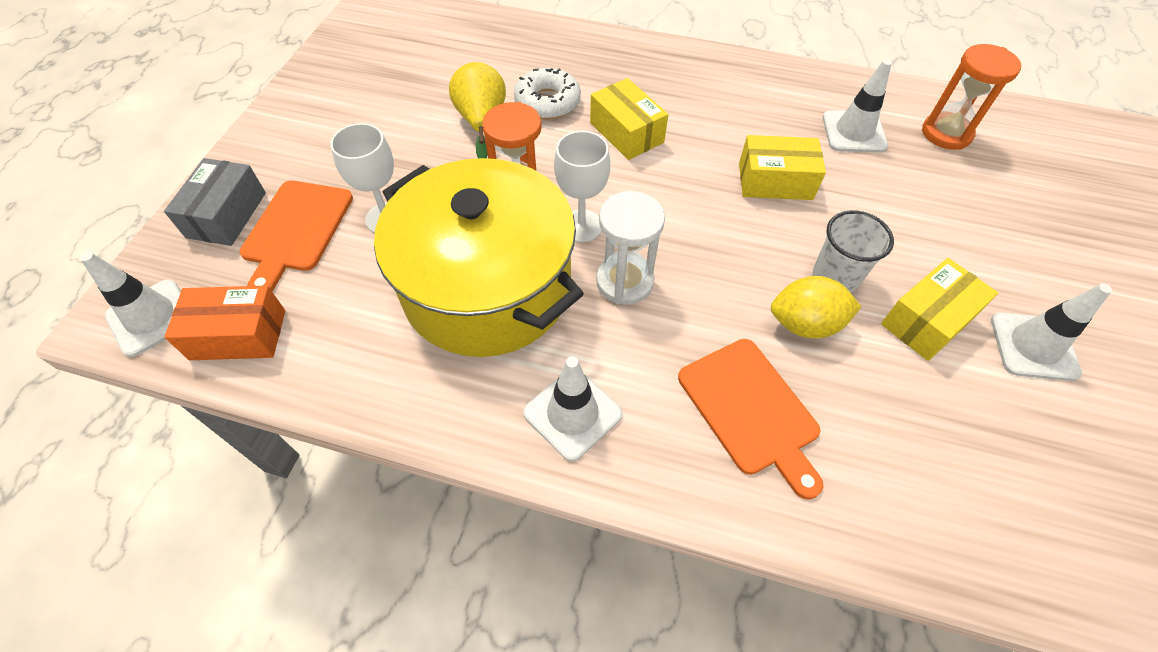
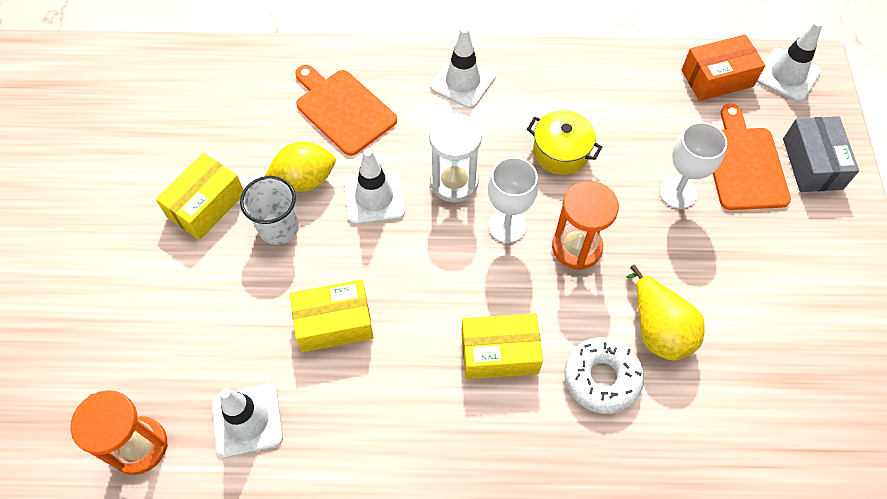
camera: 165 degrees right, 5 degrees up
yellow pot [374,158,584,357] -> yellow pot [527,110,602,175], size x0.41
yellow box [590,78,668,160] -> yellow box turned 45 degrees counterclockwise [461,313,543,379]
white traffic cone [991,283,1112,381] -> white traffic cone moved to [344,149,405,225]

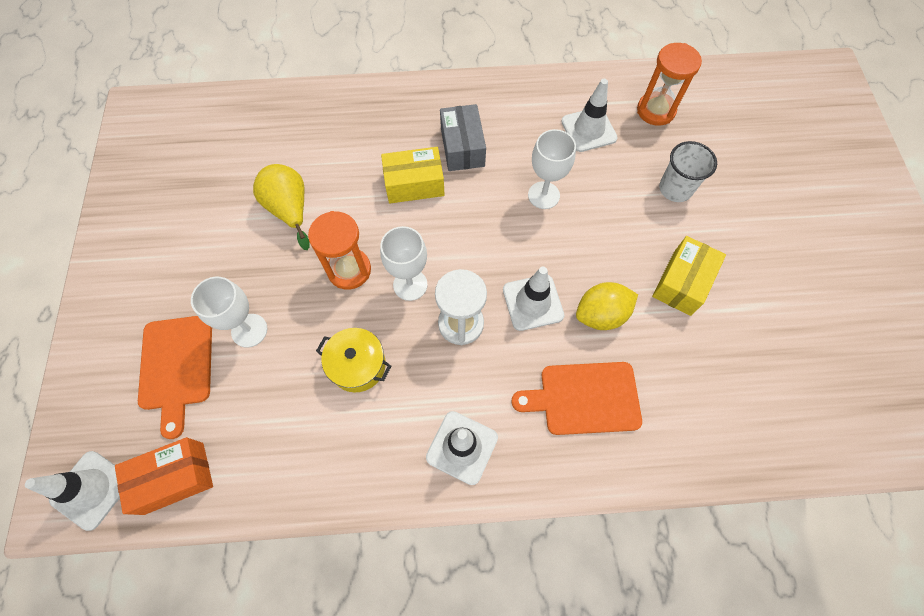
camera: 175 degrees right, 5 degrees up
white cup [240,176,299,245] -> white cup moved to [659,141,717,202]
yellow box [290,280,374,352] -> white goblet [528,129,576,209]
orange cutting board [295,65,397,156] -> orange cutting board turned 135 degrees clockwise [512,362,642,435]
white donut [565,337,644,414] -> none
grey box [783,116,859,192] -> grey box moved to [440,104,486,171]

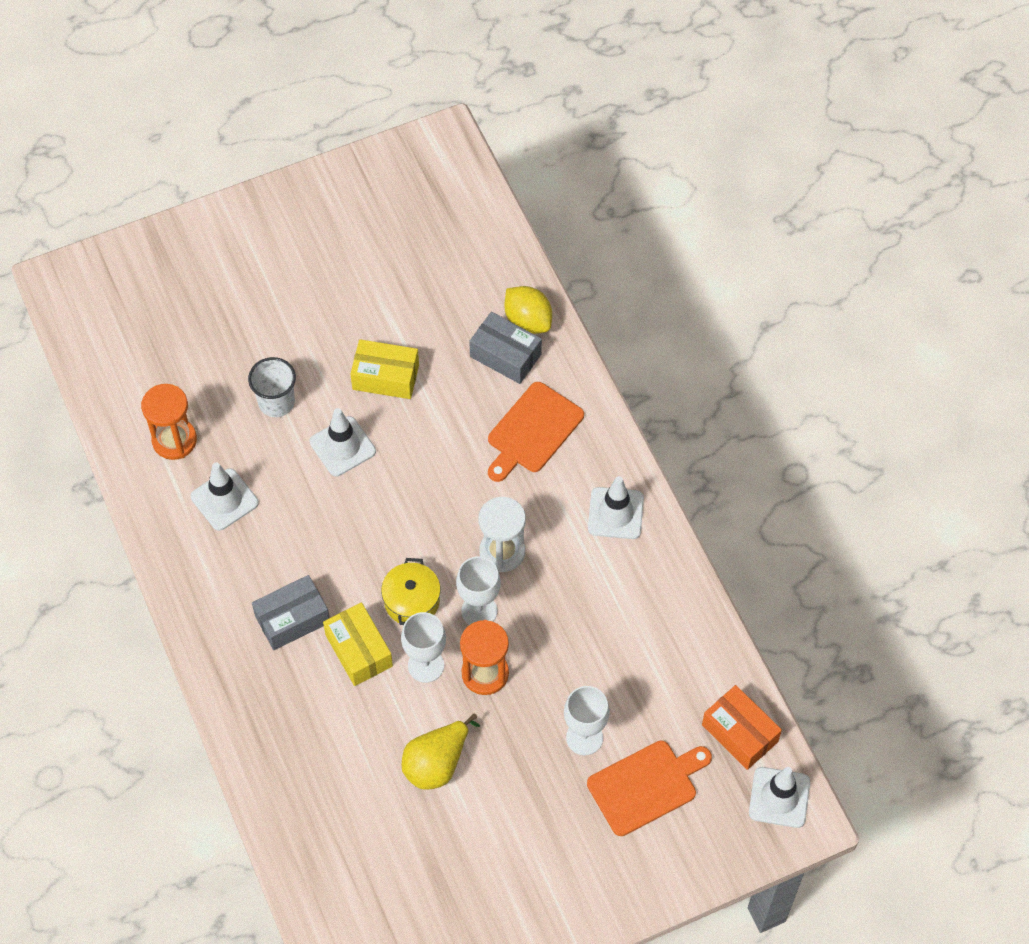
camera: 110 degrees left, 5 degrees down
yellow pot [316,328,391,392] -> yellow pot moved to [381,558,441,625]
white traffic cone [503,267,565,331] -> white traffic cone moved to [310,408,376,476]
orange cutting board [512,362,642,435] -> orange cutting board turned 60 degrees clockwise [488,382,584,482]
white goblet [528,129,576,209] -> white goblet moved to [401,612,446,683]
yellow lemon [576,282,638,330] -> yellow lemon moved to [504,286,552,334]
none -> grey box [469,312,542,384]

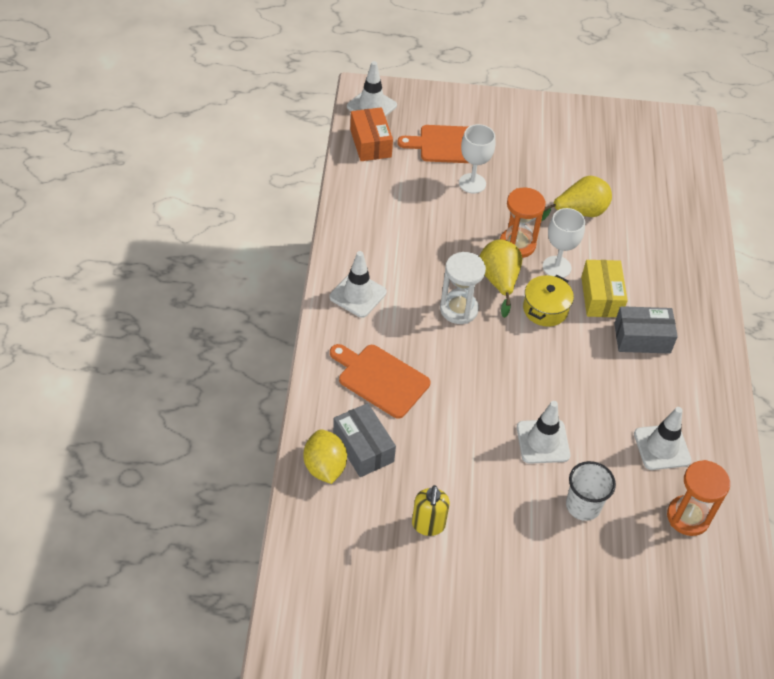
camera: 155 degrees left, 10 degrees down
yellow box [350,339,419,399] -> none
white goblet [456,557,501,625] -> yellow pear [479,240,522,318]
orange cutting board [488,382,584,482] -> orange cutting board turned 120 degrees counterclockwise [330,344,430,419]
none -> yellow soap dispenser [412,485,450,536]

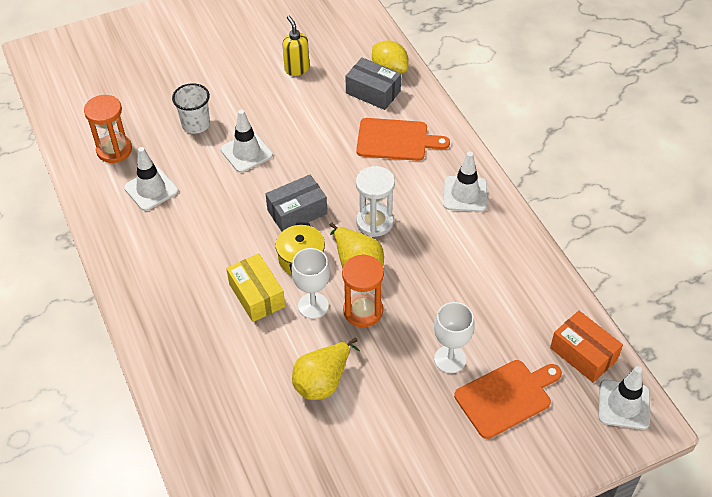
camera: 155 degrees right, 0 degrees up
grey box [614,306,678,353] -> grey box moved to [266,175,327,232]

